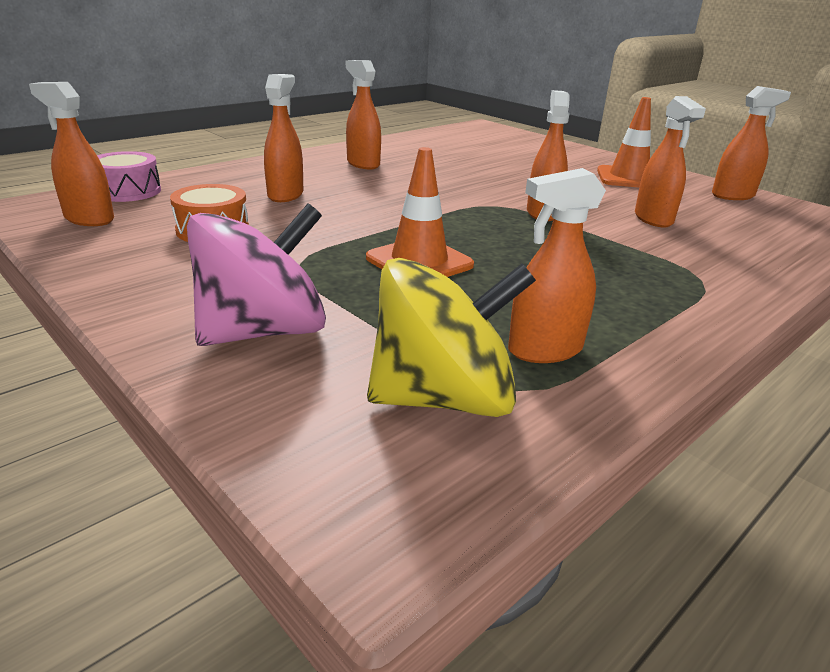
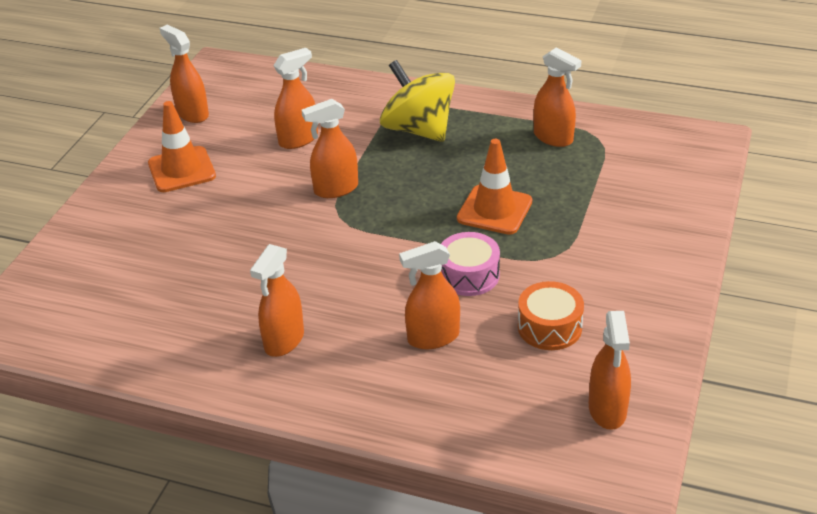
camera: 115 degrees left, 10 degrees up
pink drum [97,151,161,202] -> pink drum moved to [441,232,500,296]
pink spinning top [187,203,326,346] -> none
yellow spinning top [367,258,536,417] -> yellow spinning top moved to [380,60,455,142]

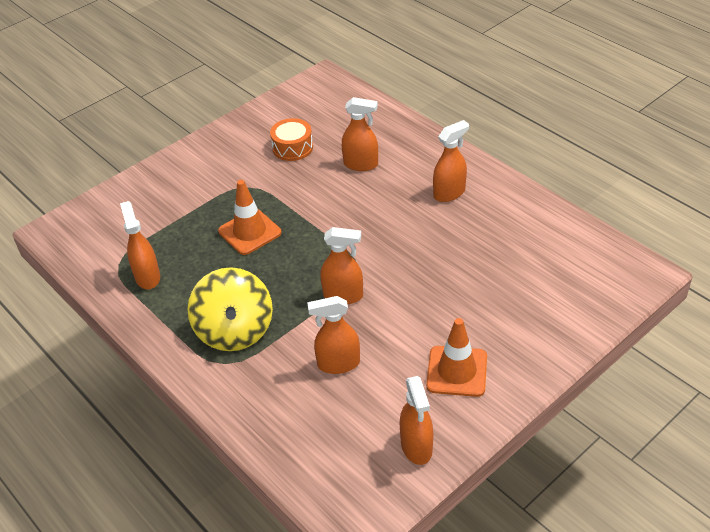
camera: 150 degrees left, 5 degrees up
pink drum [441,232,500,296] -> none
orange spray bottle [589,311,631,430] -> none

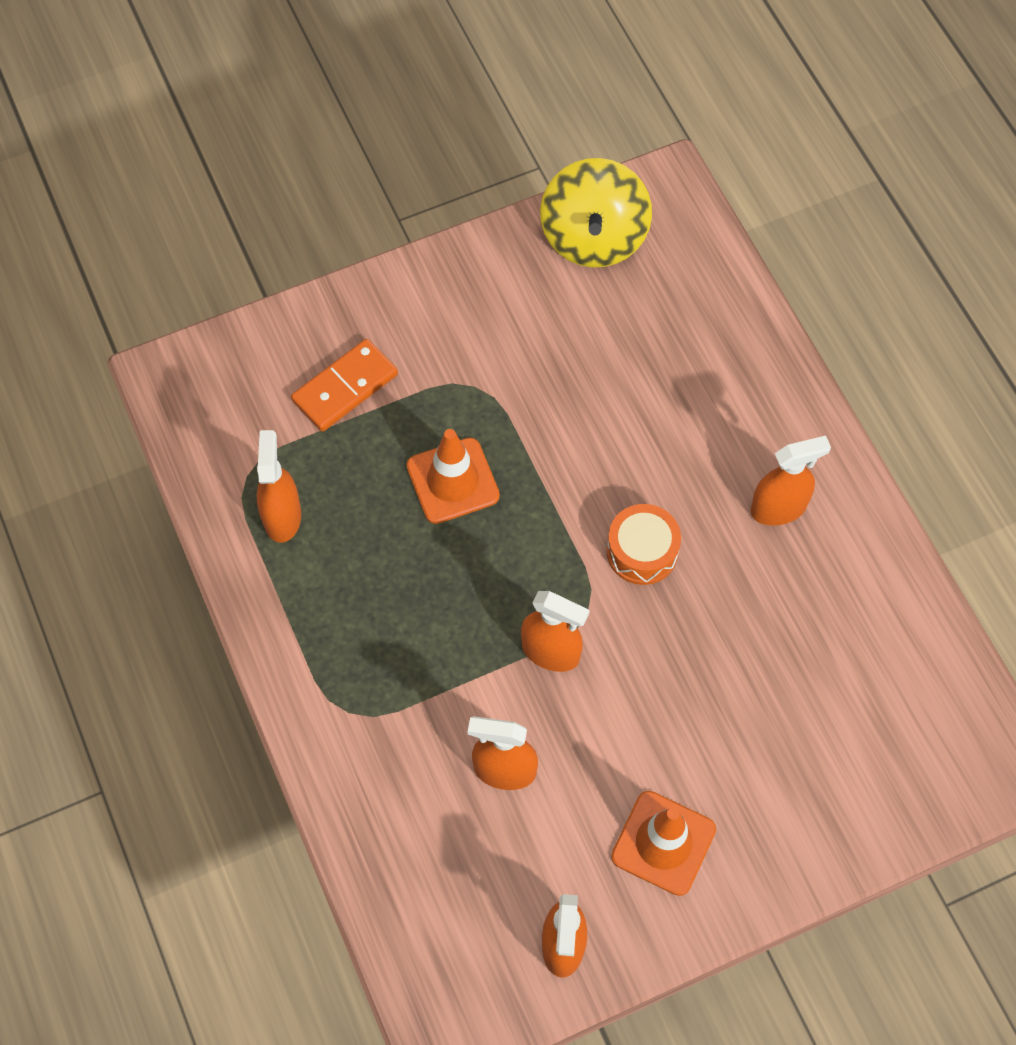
camera: 15 degrees right, 20 degrees up
yellow spinning top [188,267,273,351] -> yellow spinning top moved to [540,158,652,267]
orange drum [270,118,313,161] -> orange drum moved to [607,504,681,585]
orange spray bottle [342,97,378,171] -> none
none -> orange domino [291,339,398,432]

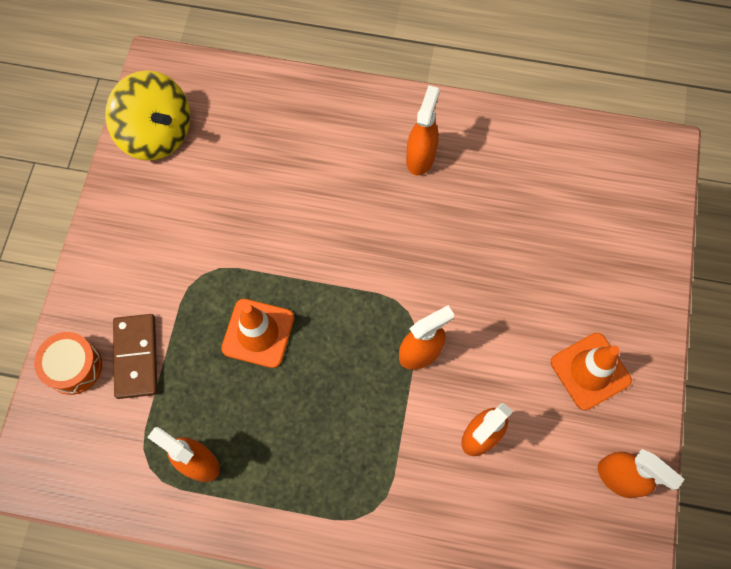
camera: 55 degrees left, 5 degrees up
orange domino [291,339,398,432] -> brown domino [113,314,158,399]
orange drum [607,504,681,585] -> orange drum moved to [34,332,102,395]

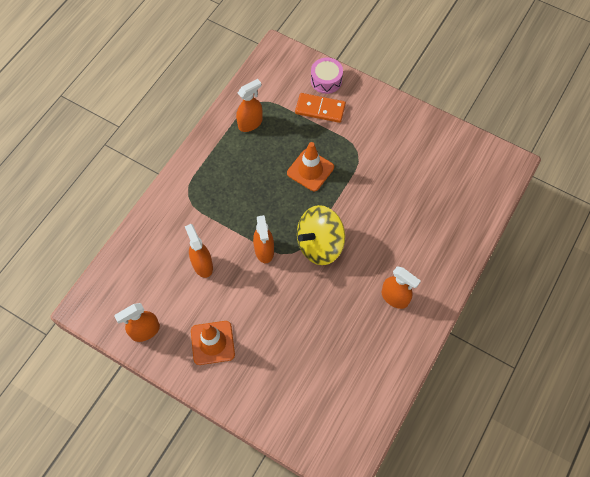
camera: 110 degrees right, 5 degrees down
orange drum [34,332,102,395] -> pink drum [311,58,343,94]
yellow spinning top [105,71,190,160] -> yellow spinning top moved to [297,205,345,265]
brown domino [113,314,158,399] -> orange domino [295,93,346,123]

